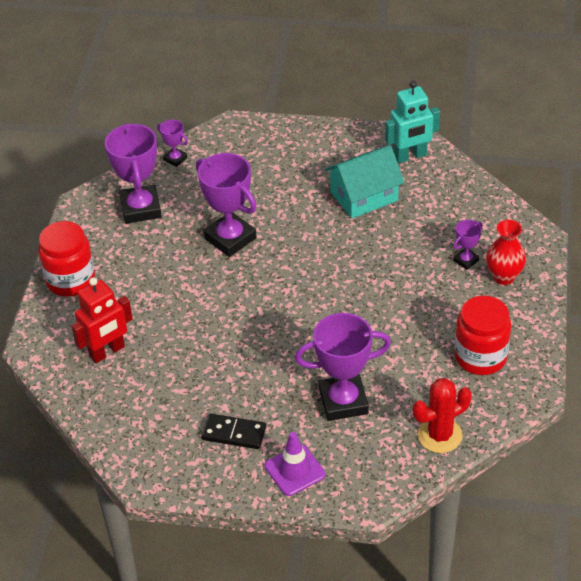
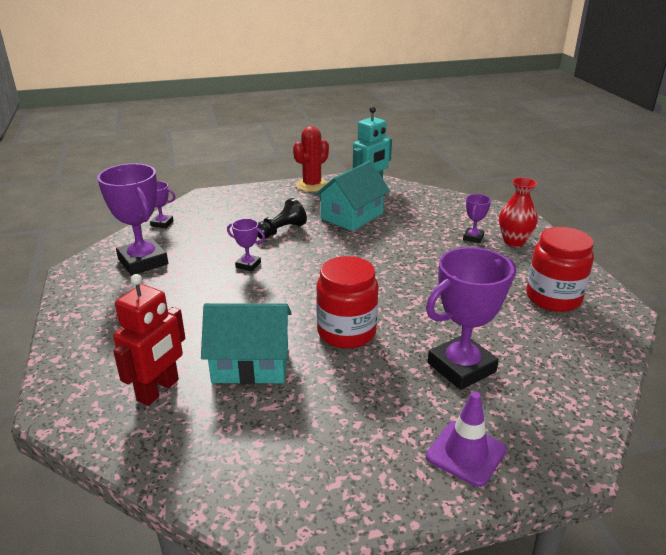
camera: 25 degrees left, 15 degrees down
red jar [38,221,95,297] -> red jar moved to [316,256,378,349]
purple trophy [196,153,257,257] -> purple trophy [227,219,265,272], size x0.48
black domino [201,413,266,449] -> none
red cactus [413,378,472,453] -> red cactus moved to [293,126,329,192]
none -> turquoise house [201,303,292,384]
none -> black pawn [257,198,307,239]

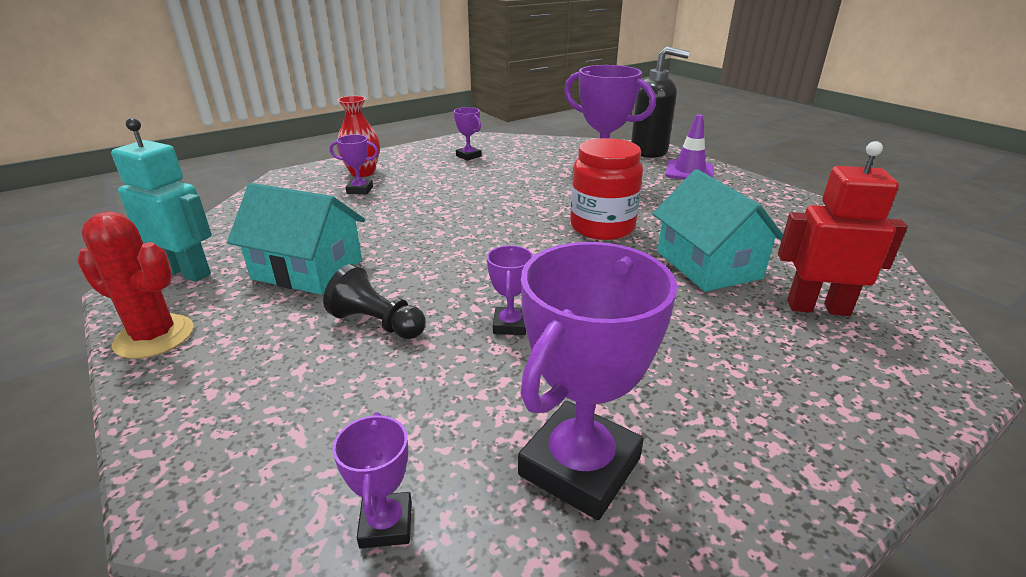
camera: 110 degrees left, 0 degrees up
red jar [526,227,594,312] -> purple trophy [454,107,481,161]
none -> black soap dispenser [631,46,690,158]

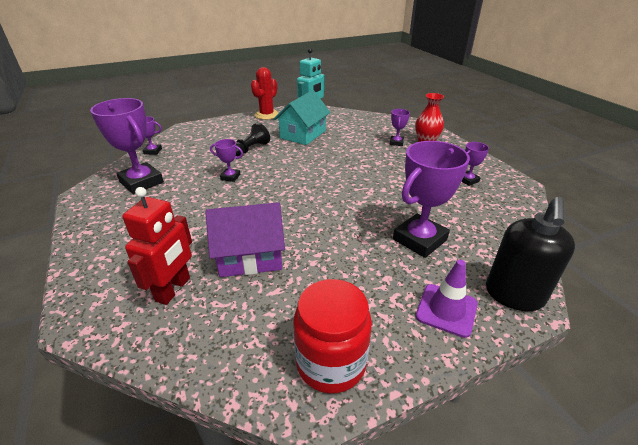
camera: 100 degrees right, 5 degrees up
red jar [570,138,643,240] -> red jar moved to [293,279,372,394]
turquoise house [653,169,783,291] -> purple house [205,202,285,277]

